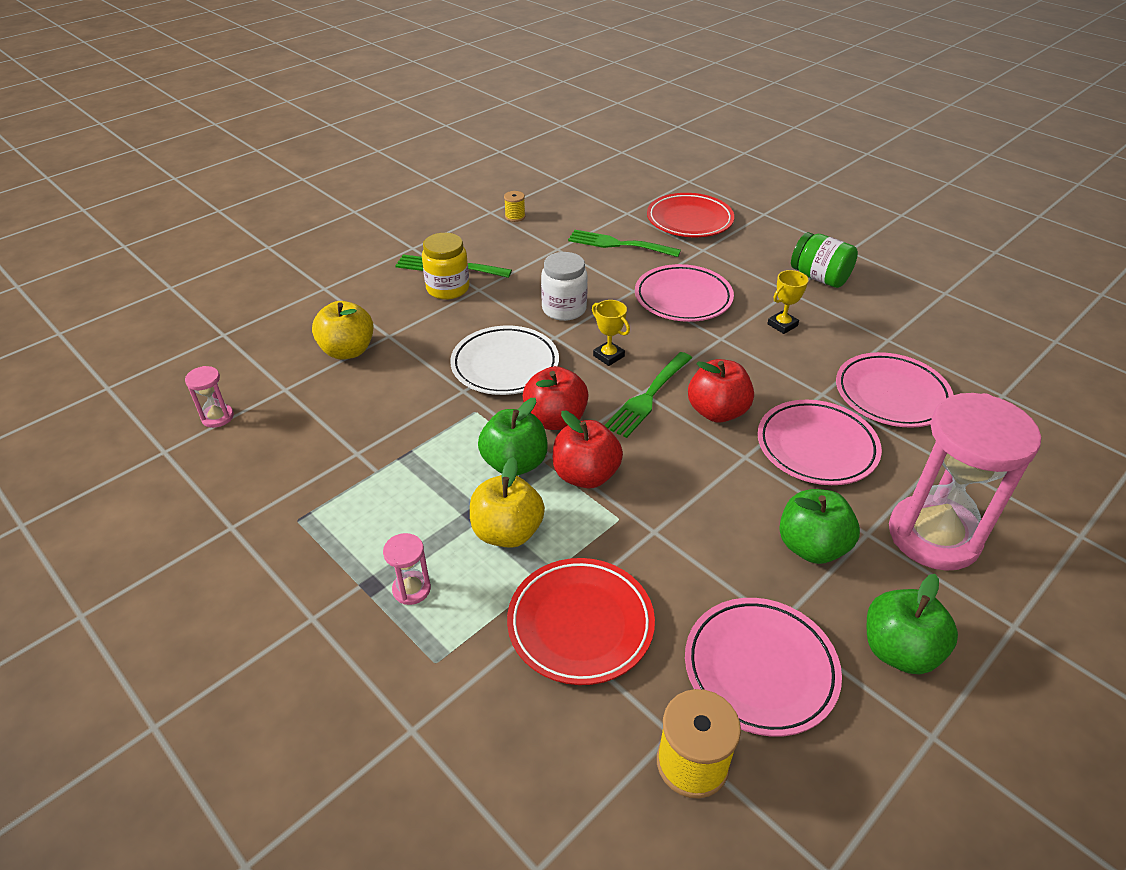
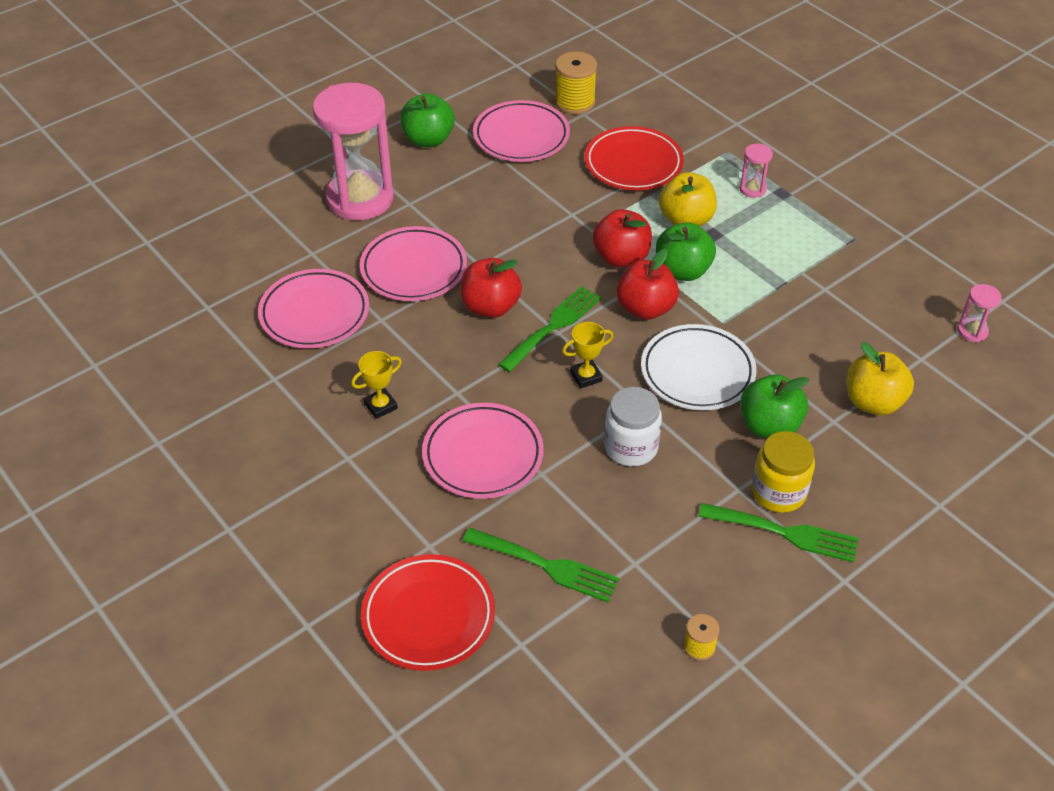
camera: 175 degrees left, 5 degrees up
yellow trophy [592,300,630,366] -> yellow trophy turned 75 degrees counterclockwise [562,322,613,388]
green apple [779,489,860,564] -> green apple moved to [740,374,809,438]
green jar [791,232,858,288] -> none

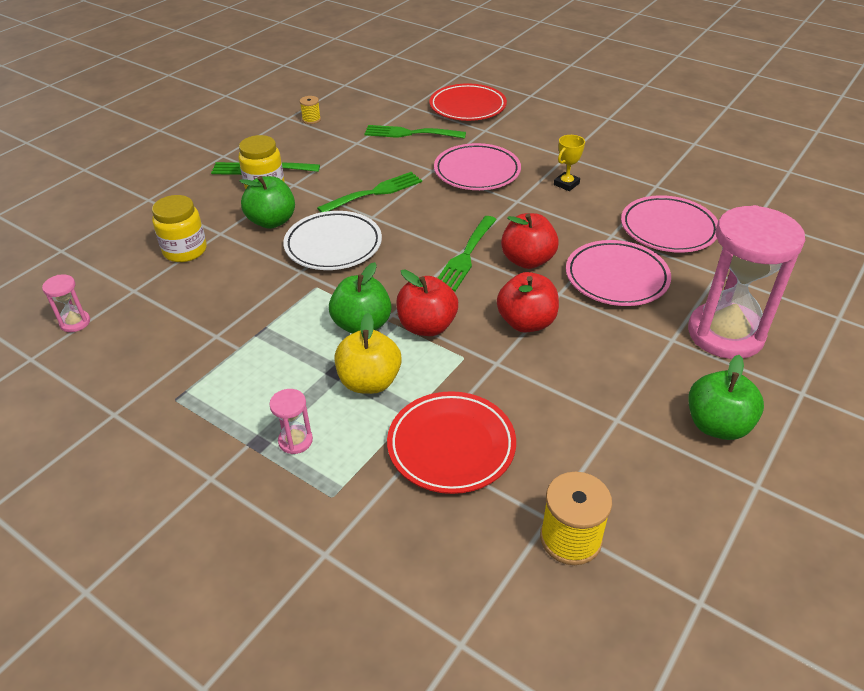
camera: 165 degrees right, 5 degrees down
pink plate [473,100,570,162] -> none
yellow trophy [562,322,613,388] -> none
white jar [604,387,662,466] -> green fork [317,172,422,213]
red apple [617,248,679,320] -> red apple moved to [497,272,559,333]
yellow apple [847,342,914,415] -> yellow jar [152,195,207,262]

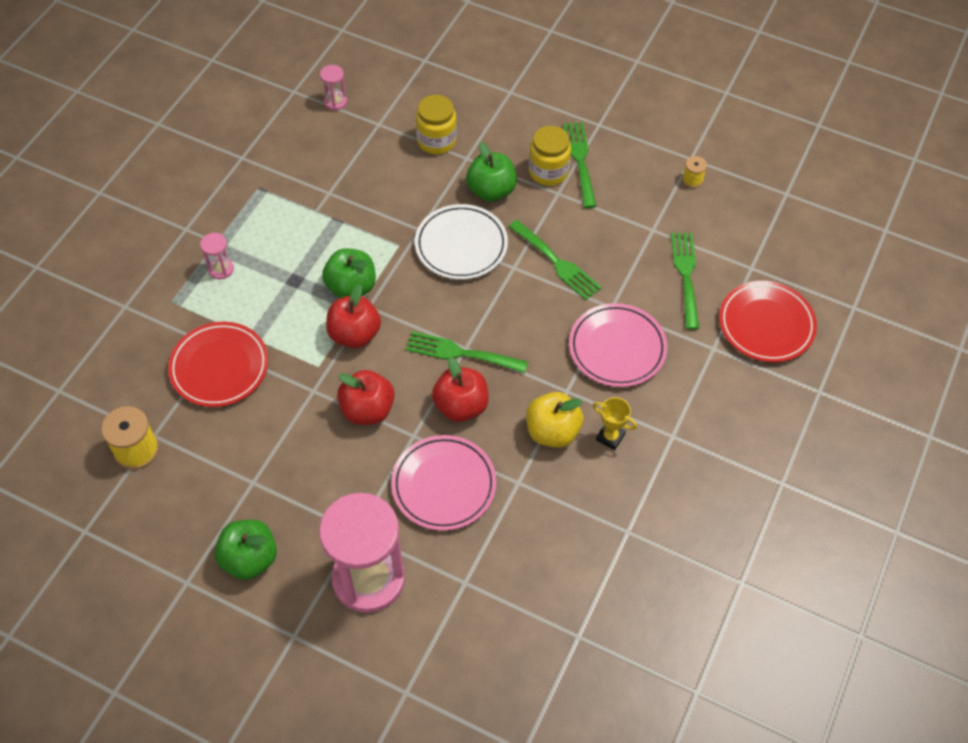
camera: 80 degrees right, 15 degrees up
yellow apple [334,313,402,394] -> yellow apple moved to [526,392,584,448]
pink plate [621,195,718,253] -> none

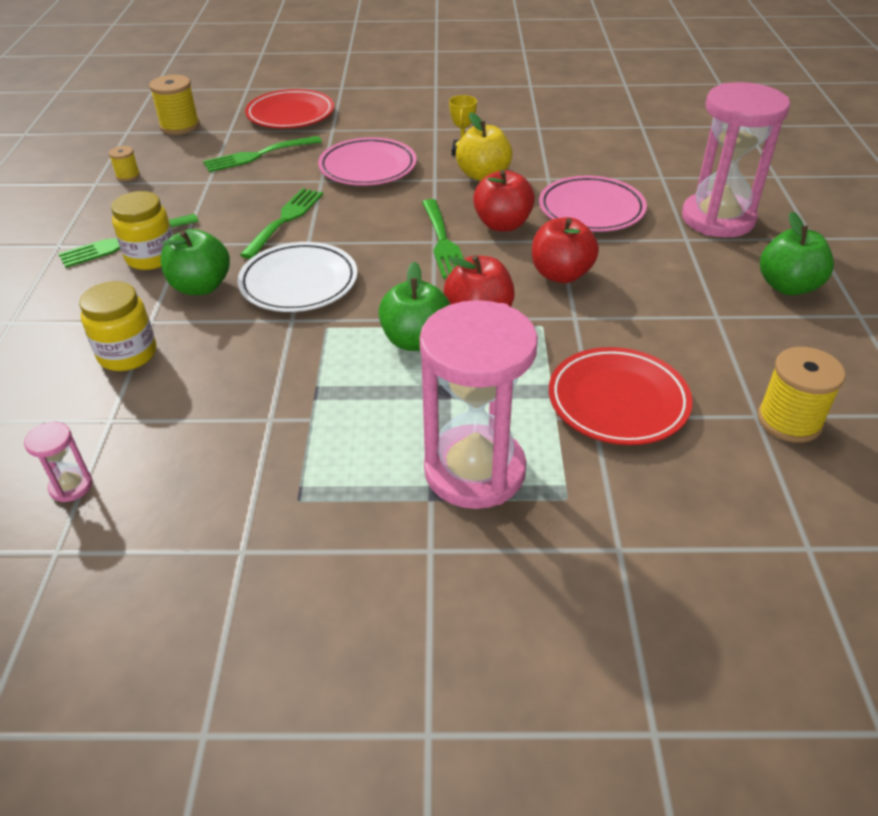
camera: 115 degrees left, 15 degrees down
pink hourglass [200,233,234,279] -> pink hourglass [419,300,538,509], size x2.46
none -> yellow spool [149,75,200,135]

